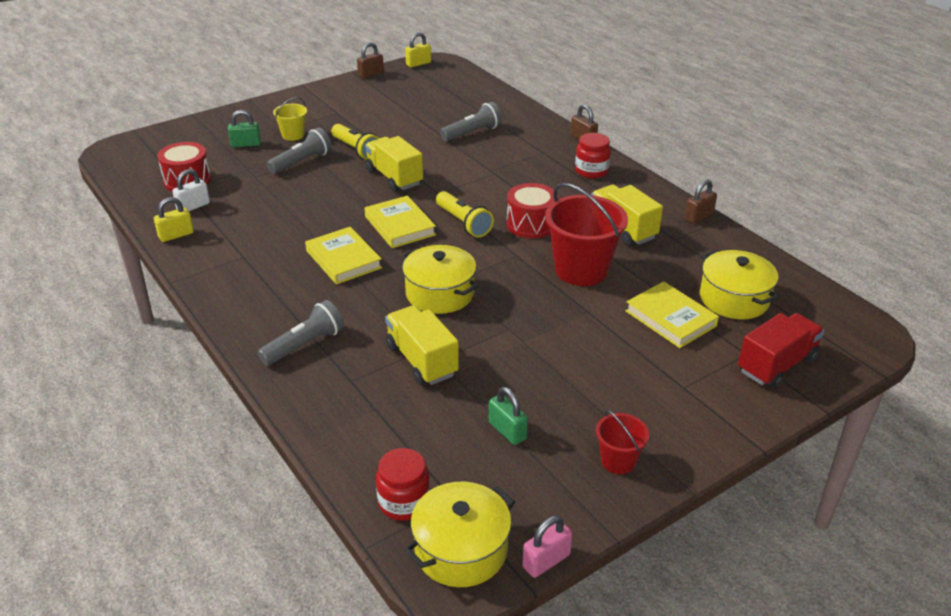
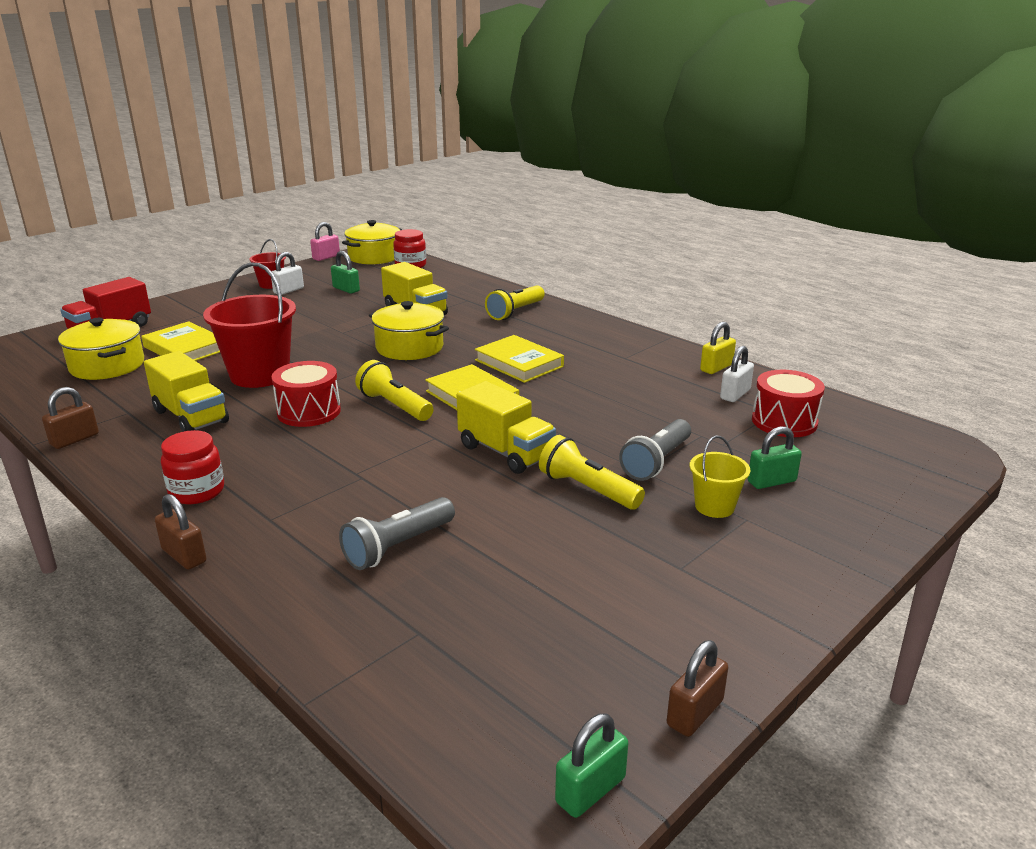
camera: 170 degrees right, 10 degrees down
grey flashlight [258,300,344,366] -> yellow flashlight [485,285,545,320]
yellow padlock [405,32,431,67] -> green padlock [555,713,628,818]
none -> white padlock [271,252,304,295]

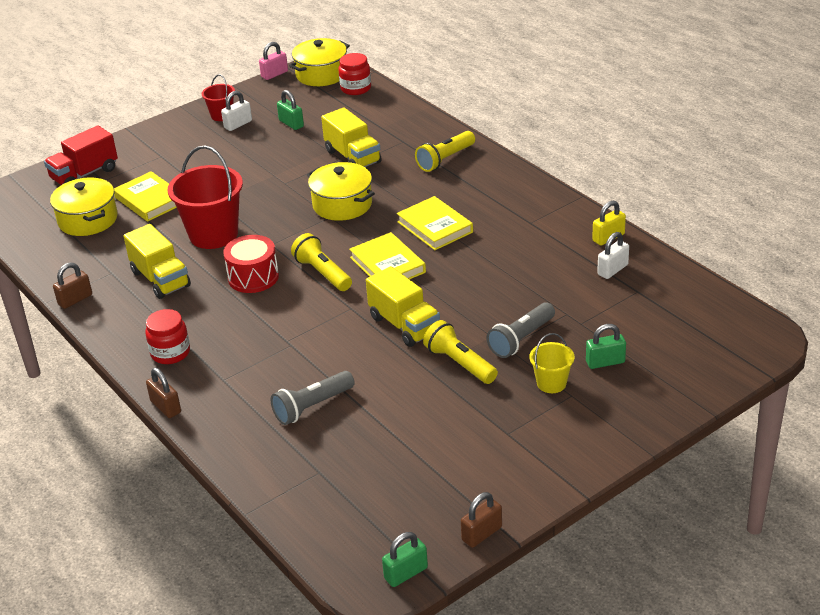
camera: 10 degrees right, 10 degrees up
red drum [752,370,825,437] -> none

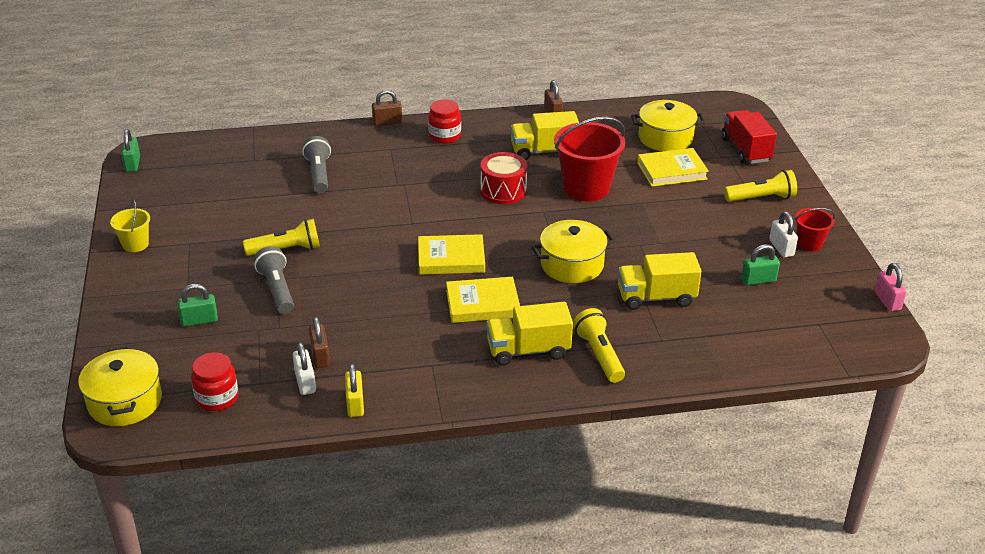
camera: 115 degrees right, 0 degrees up
yellow pot [289,38,350,86] -> yellow pot moved to [78,347,162,426]
yellow flashlight [291,233,352,291] -> yellow flashlight moved to [724,170,797,202]
red jar [338,53,371,95] -> red jar moved to [191,352,238,411]
yellow truck [366,266,440,347] -> yellow truck moved to [486,302,573,366]
brown padlock [461,492,502,548] -> brown padlock moved to [309,317,330,368]
yellow bucket [529,333,574,393] -> yellow bucket moved to [110,200,150,252]
green padlock [586,324,626,369] -> green padlock turned 60 degrees clockwise [177,284,218,327]

